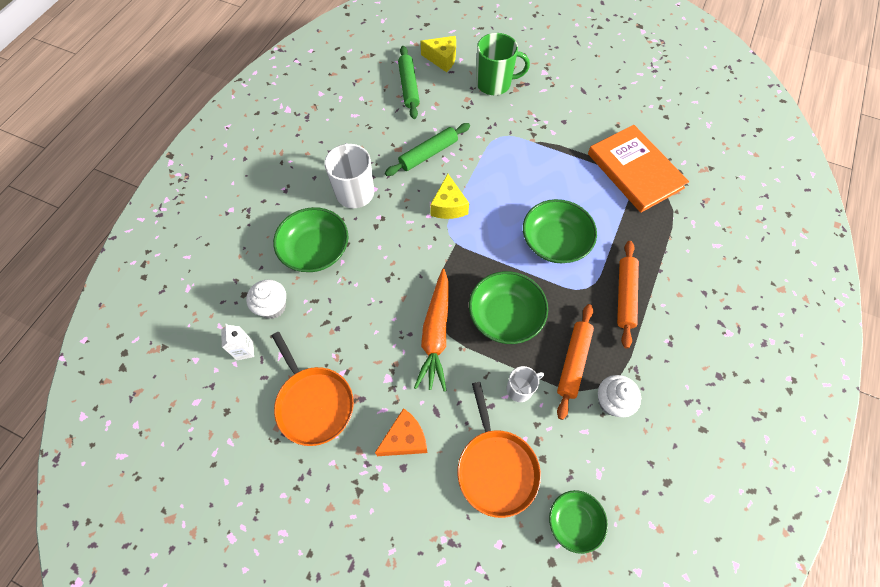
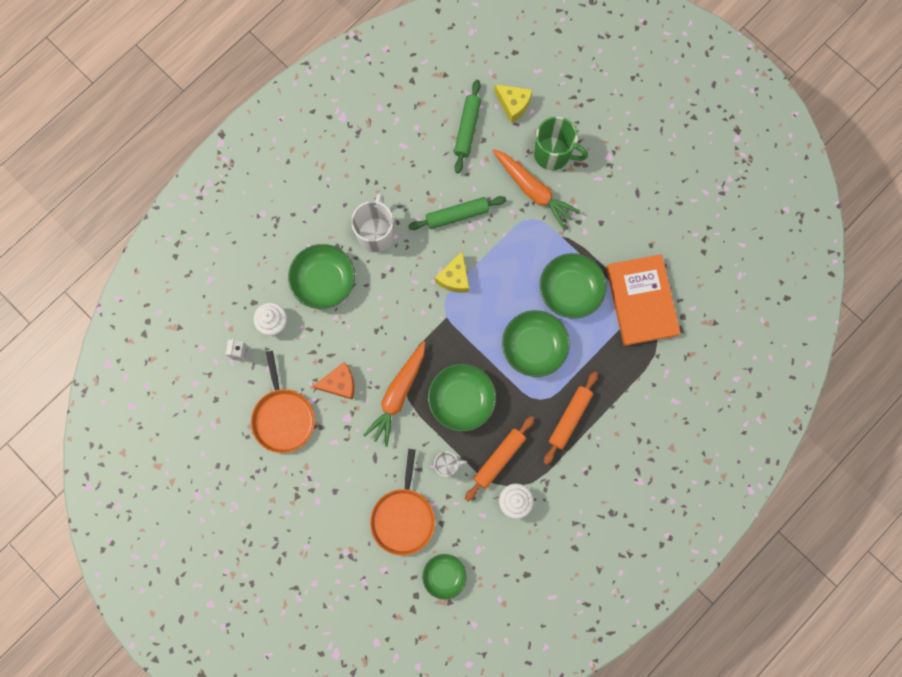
camera: 20 degrees right, 15 degrees up
orange cheese [375,408,428,456] -> orange cheese moved to [313,362,354,400]
none -> orange carrot [492,149,580,229]
none -> green bowl [540,253,607,319]

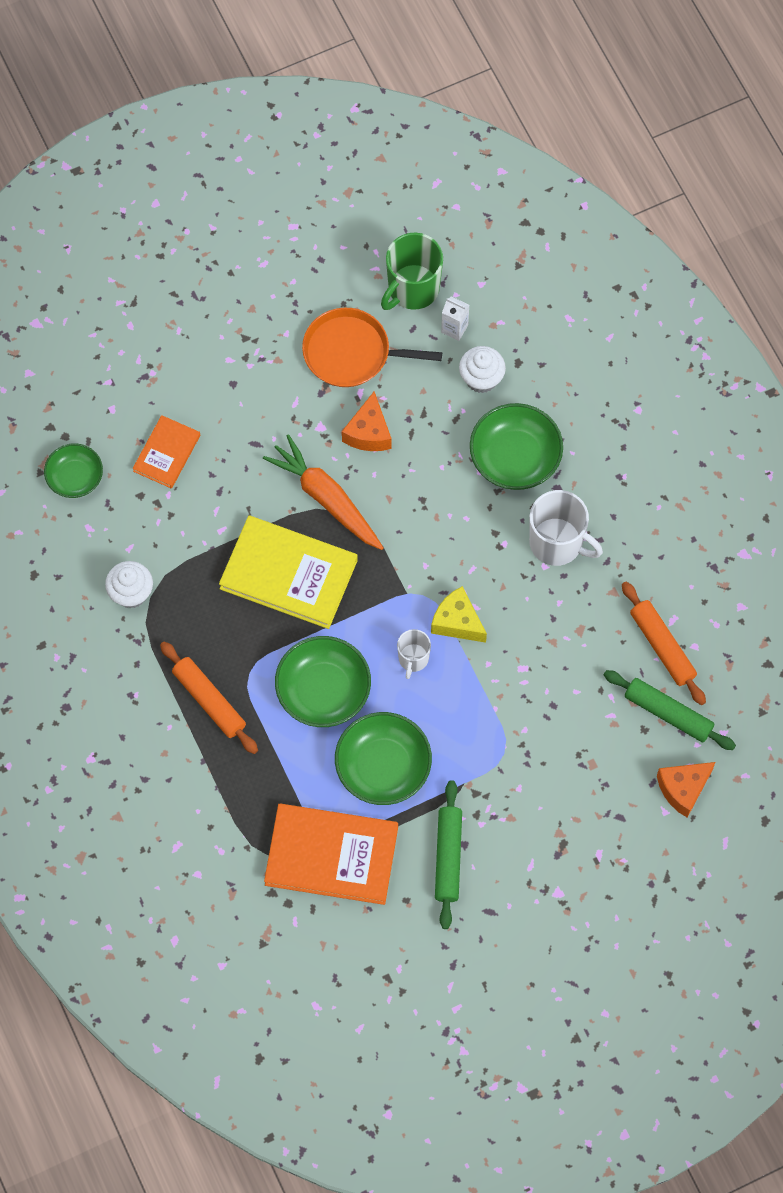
camera: 110 degrees right, 10 degrees down
orange pan [370,449,435,556] -> orange book [133,415,200,489]
green rolling pin [409,196,506,230] -> green rolling pin moved to [435,780,462,929]
green bowl [428,364,496,432] -> yellow book [219,515,358,629]
white mug [434,452,467,476] -> white mug moved to [397,629,431,679]
orange rolling pin [465,416,535,501] -> orange rolling pin moved to [622,582,706,705]
orange carrot [492,149,580,229] -> none
yellow cheese [494,84,532,123] -> orange cheese [657,762,715,818]
green mug [534,117,588,170] -> green mug moved to [381,233,443,310]

